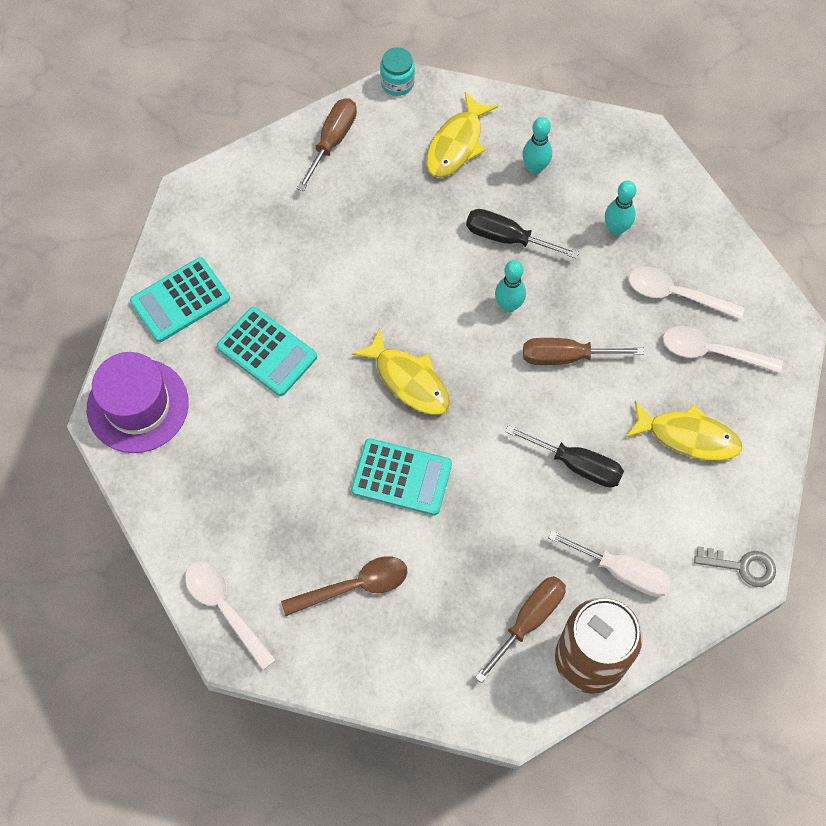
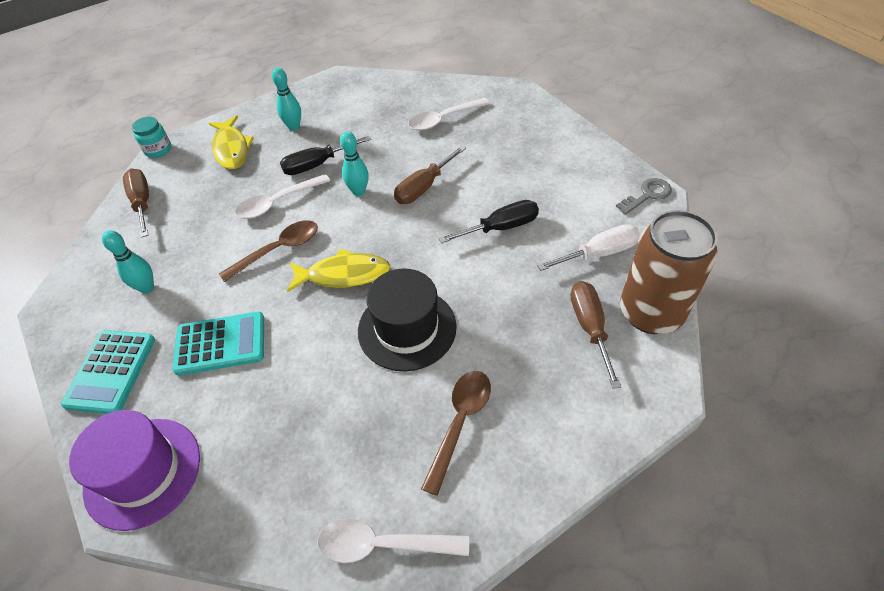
camera: 45 degrees left, 15 degrees down
turquoise calculator [351,438,452,515] -> black hat [358,268,457,371]
turquoise bowling pin [605,180,636,236] -> turquoise bowling pin moved to [102,230,154,293]
yellow fish [625,400,742,461] -> none
white spoon [663,326,783,373] -> white spoon moved to [235,174,330,219]
none -> brown spoon [219,220,318,282]

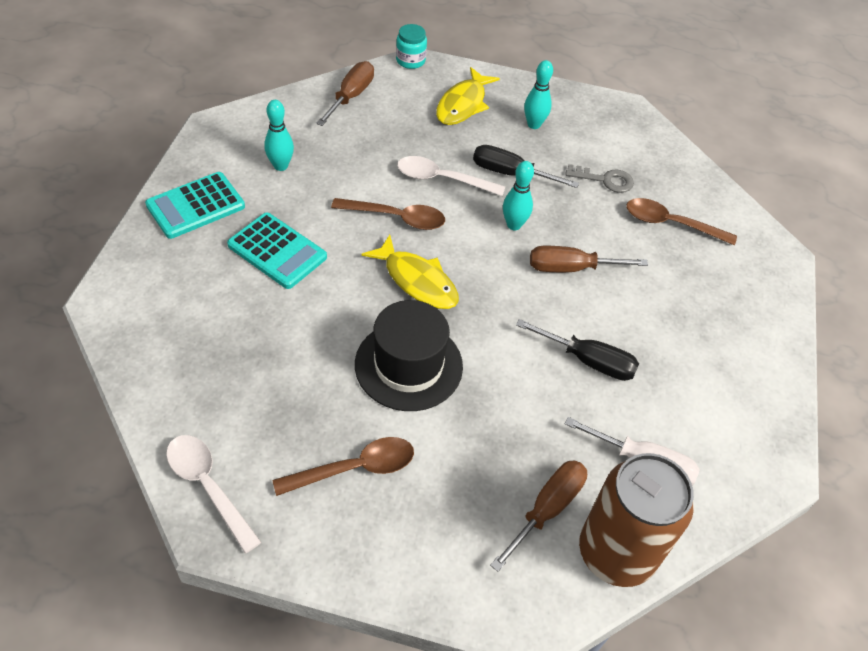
camera: 40 degrees right, 0 degrees up
purple hat [69,410,200,531] -> none
white spoon [408,98,490,131] -> brown spoon [626,198,737,245]
grey key [616,178,672,215] -> grey key moved to [565,164,634,193]

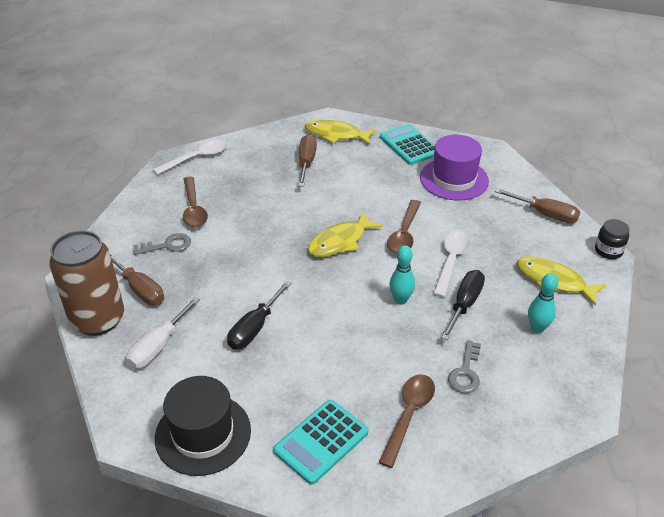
camera: 100 degrees right, 10 degrees down
turquoise calculator [227,213,327,289] -> turquoise calculator moved to [273,400,368,485]
turquoise bowling pin [264,100,294,171] -> purple hat [420,135,489,201]
black hat [355,300,463,411] -> black hat moved to [155,376,251,476]
turquoise jar [396,24,427,69] -> black jar [595,219,629,259]
brown screwdriver [530,246,648,272] -> brown screwdriver moved to [298,134,317,187]
none -> grey key [133,233,191,255]
none -> yellow fish [305,120,376,145]

